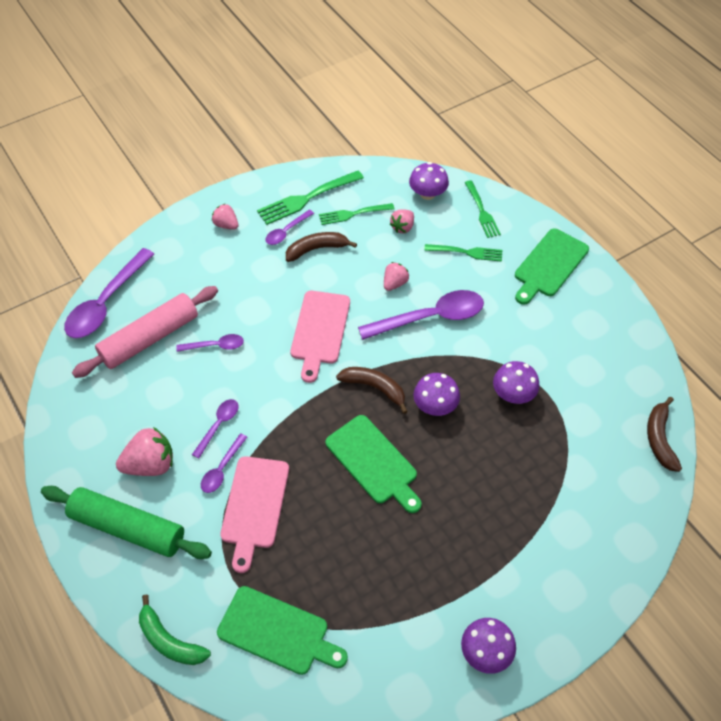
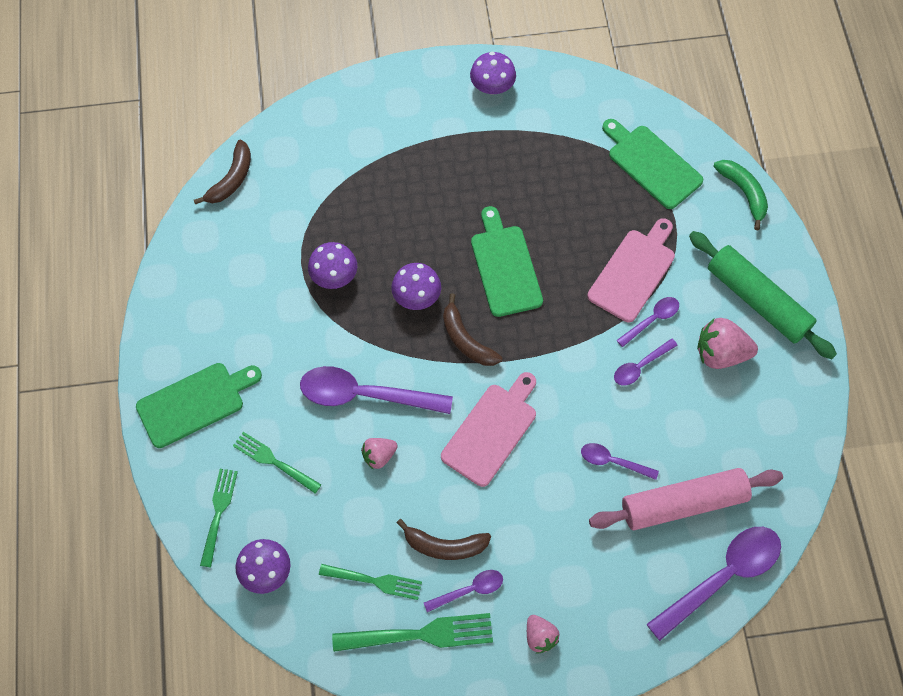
camera: 155 degrees left, 10 degrees up
pink strawberry [390,210,414,233] -> none

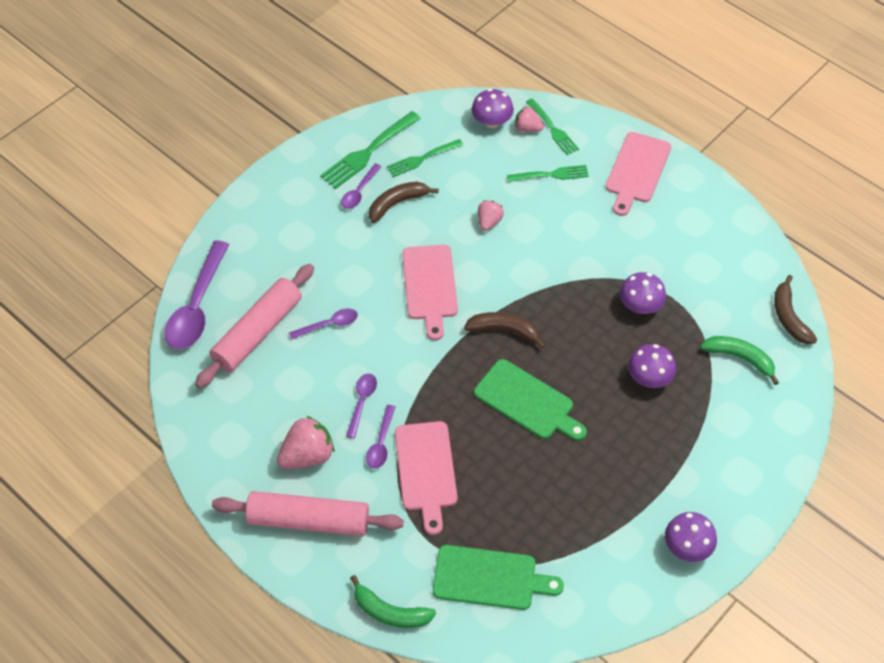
camera: 140 degrees right, 10 degrees down
green cutting board [136,363,262,448] -> pink cutting board [606,132,671,216]
purple spoon [300,366,453,414] -> none
purple mushroom [391,263,441,310] -> purple mushroom moved to [628,344,676,388]
pink strawberry [527,615,559,654] -> pink strawberry moved to [515,106,544,132]
green rolling pin [689,231,837,359] -> pink rolling pin [212,491,404,536]
none -> green banana [700,336,779,385]

